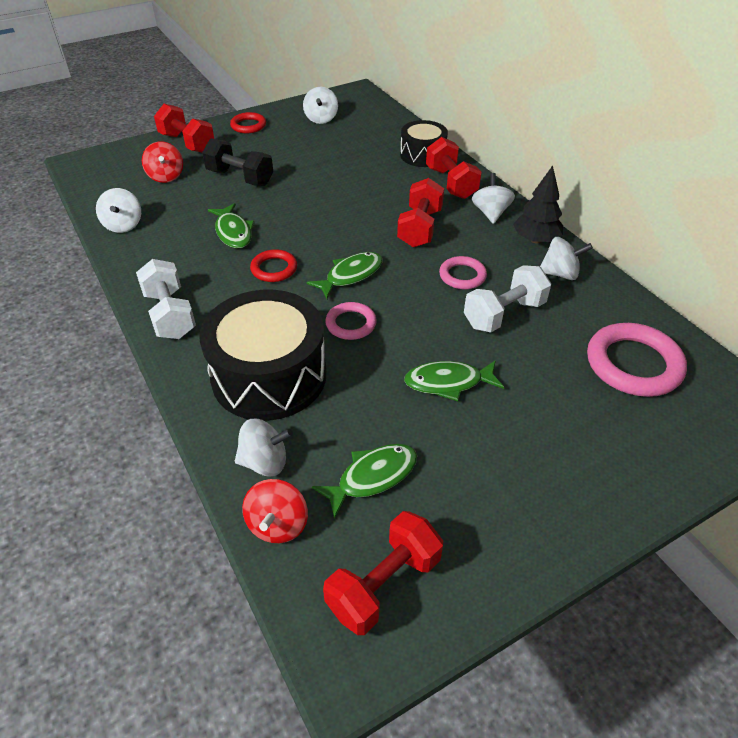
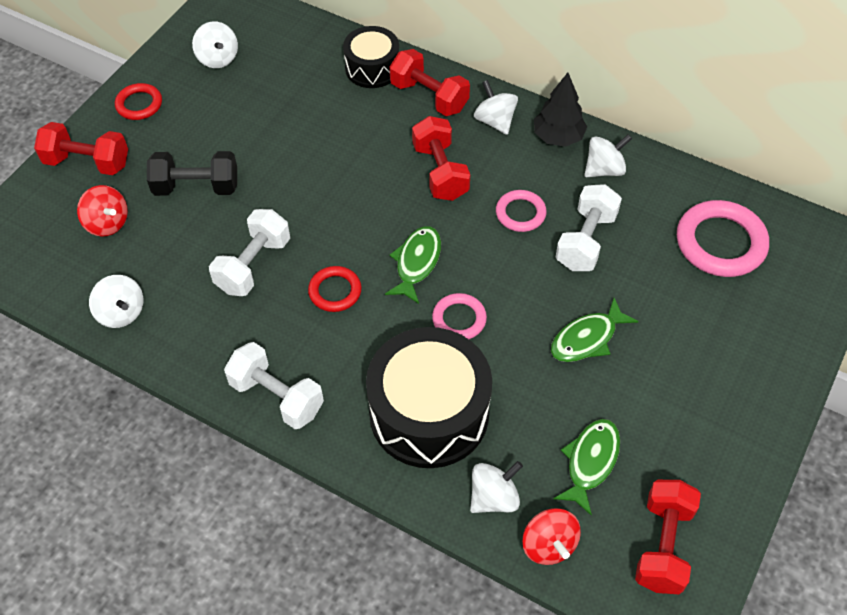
camera: 30 degrees left, 10 degrees up
green fish [208,203,255,248] -> white dumbbell [209,209,290,296]

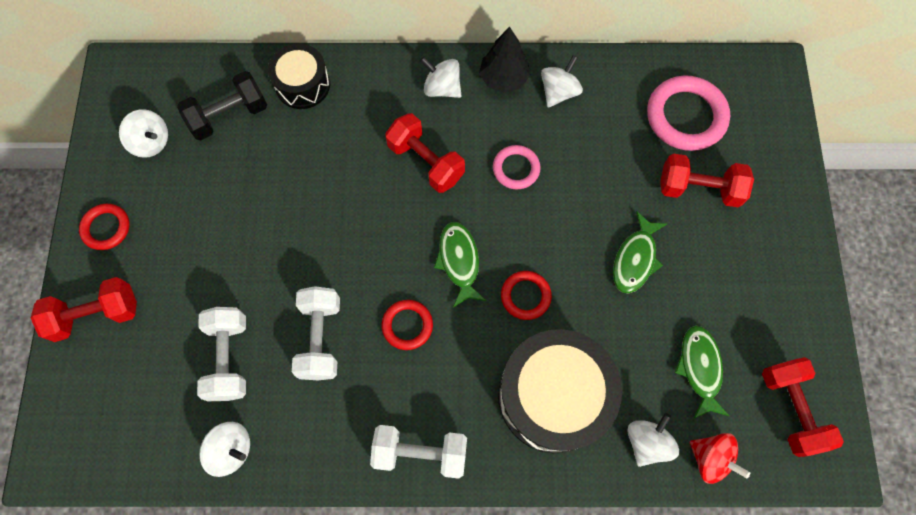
camera: 30 degrees left, 15 degrees up
red spinning top [77,185,128,237] -> none
black dumbbell [147,151,237,196] -> black dumbbell moved to [177,71,267,140]
red dumbbell [389,49,470,116] -> red dumbbell moved to [660,153,754,207]
pink ring [432,293,487,339] -> red ring [501,271,552,320]
white dumbbell [556,184,622,271] -> white dumbbell moved to [197,307,246,401]

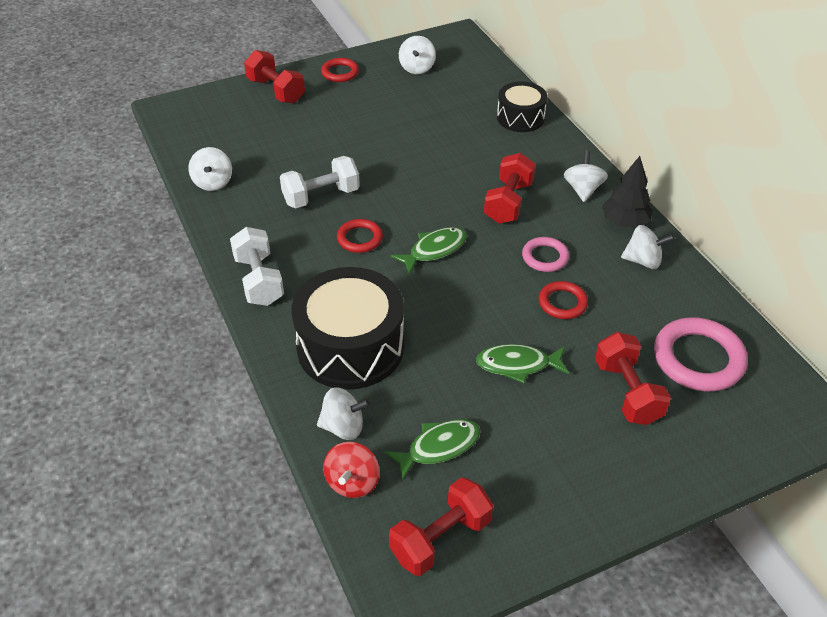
camera: 65 degrees right, 25 degrees down
black dumbbell [177,71,267,140] -> none
white dumbbell [197,307,246,401] -> none
red ring [501,271,552,320] -> red ring moved to [539,281,588,319]

